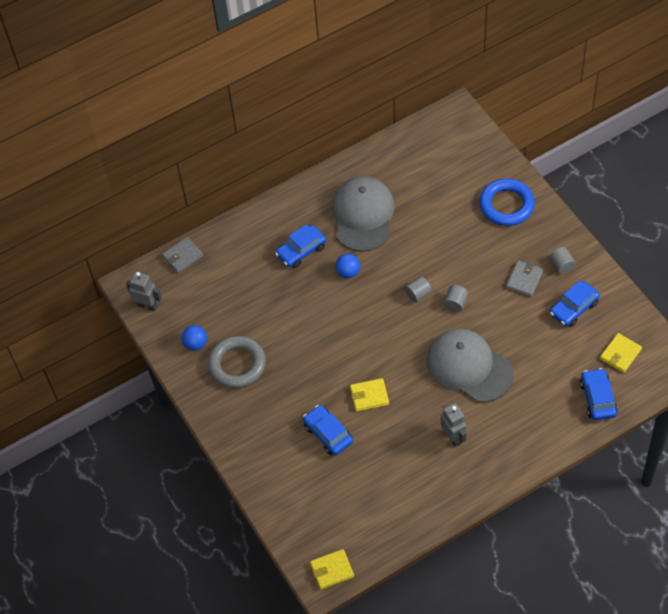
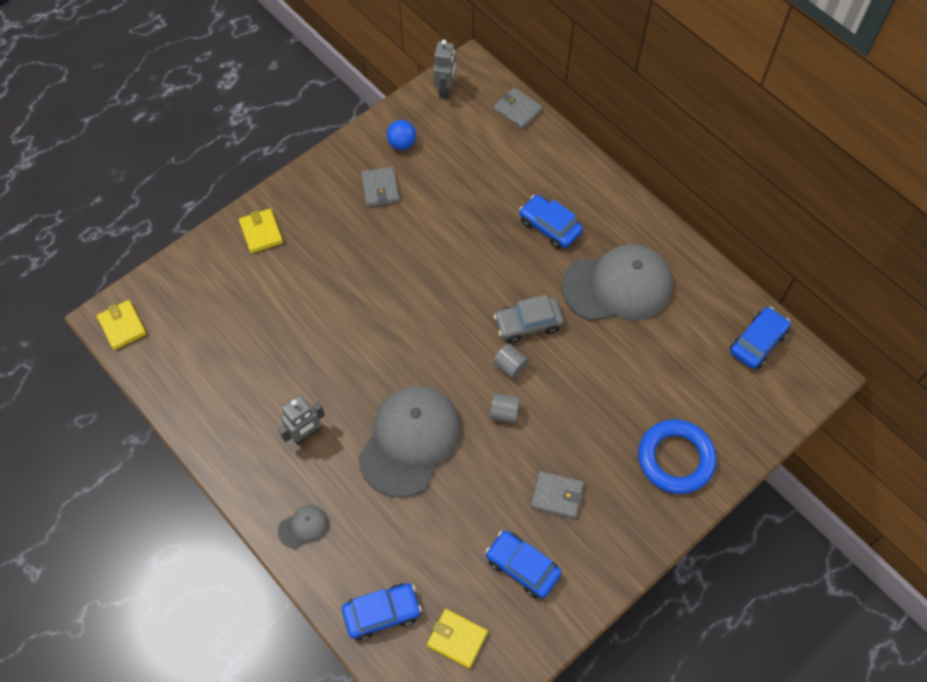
camera: 75 degrees right, 5 degrees up
grey ring [208,336,266,388] -> grey wallet [361,167,400,207]
blue car [303,405,353,455] -> blue car moved to [730,307,791,369]
blue ball [335,254,360,278] -> none
yellow wallet [350,378,389,412] -> yellow wallet moved to [239,209,283,253]
grey cylinder [550,247,576,274] -> none
none -> grey cap [278,505,329,548]
none -> grey car [494,295,564,343]

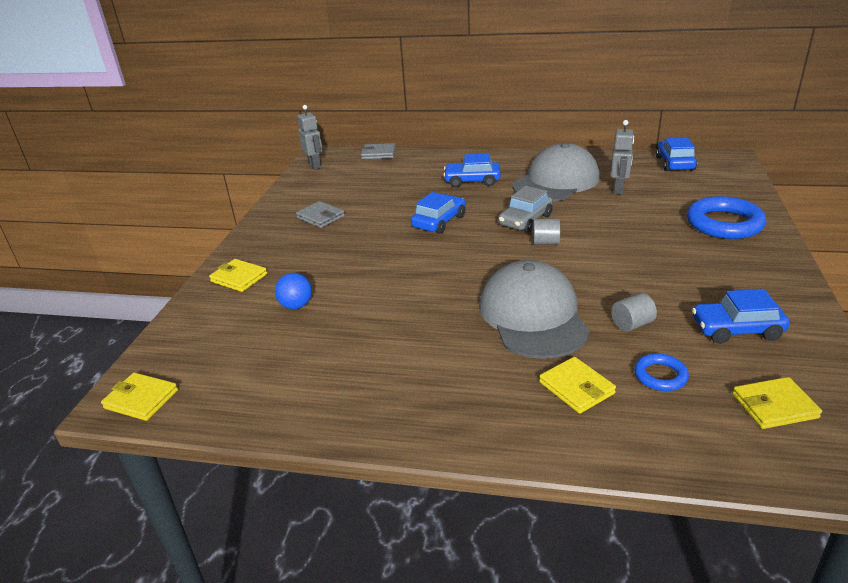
camera: 35 degrees left, 30 degrees down
grey robot [278,395,325,445] -> grey robot moved to [611,120,634,194]
grey cap [278,505,329,548] -> none
blue car [342,583,422,641] -> blue car moved to [411,192,465,234]
blue ball [387,120,416,150] -> blue ball moved to [275,273,312,309]
grey cylinder [490,393,520,423] -> grey cylinder moved to [611,293,657,332]
grey wallet [531,471,584,519] -> none
none -> yellow wallet [539,357,616,414]
none -> blue ring [634,353,689,391]

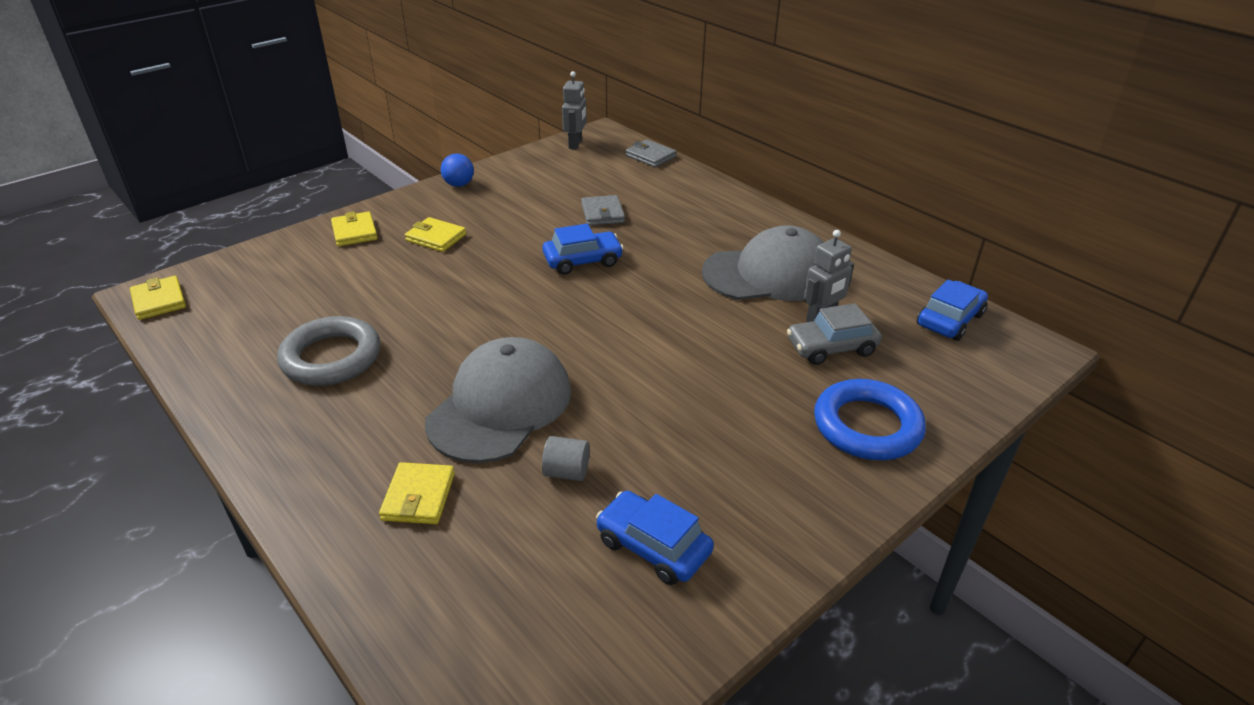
camera: 35 degrees right, 5 degrees up
blue ball [275,273,312,309] -> blue ball moved to [441,154,474,187]
grey wallet [296,201,345,228] -> grey wallet moved to [581,195,625,226]
blue car [443,153,501,187] -> none
grey car [498,186,553,233] -> grey car moved to [787,303,882,365]
grey cylinder [533,219,560,245] -> none
blue ring [634,353,689,391] -> none
yellow wallet [732,377,822,429] -> yellow wallet moved to [405,217,466,252]
none -> grey ring [277,316,380,386]

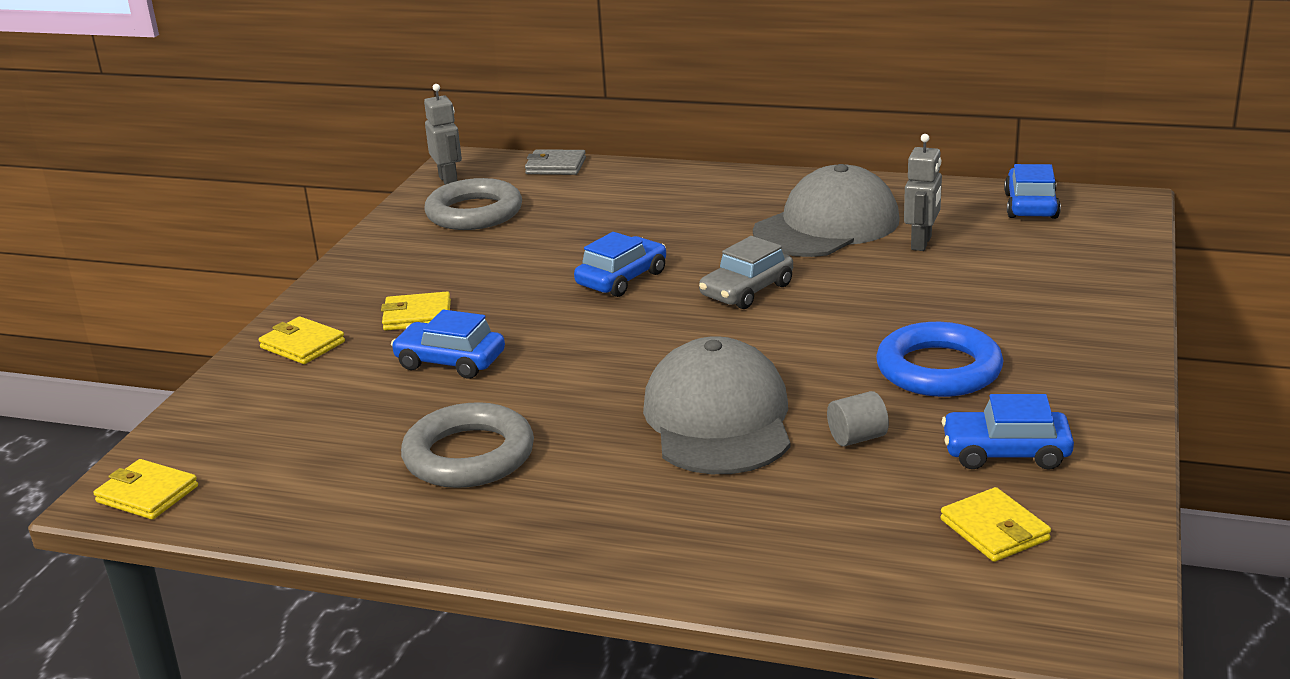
camera: 30 degrees left, 10 degrees down
yellow wallet [379,462,455,524] -> yellow wallet moved to [940,487,1051,562]
blue ball [441,154,474,187] -> none
grey wallet [581,195,625,226] -> none
grey car [787,303,882,365] -> grey car moved to [699,236,793,309]
blue ring [814,379,926,460] -> blue ring moved to [876,322,1003,397]
none -> blue car [391,310,505,379]
none -> grey ring [425,178,522,230]

